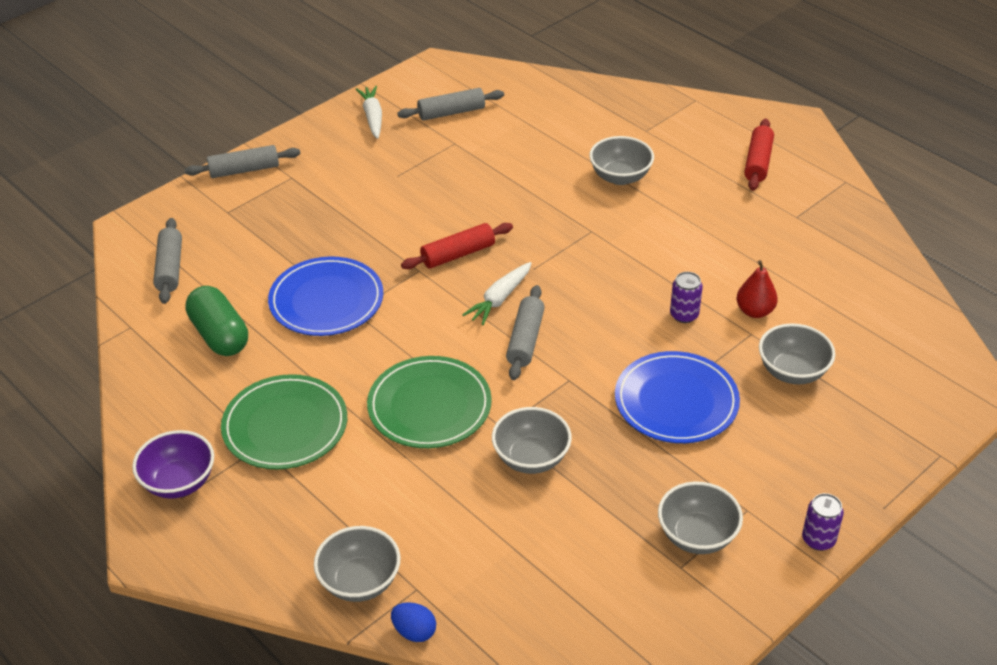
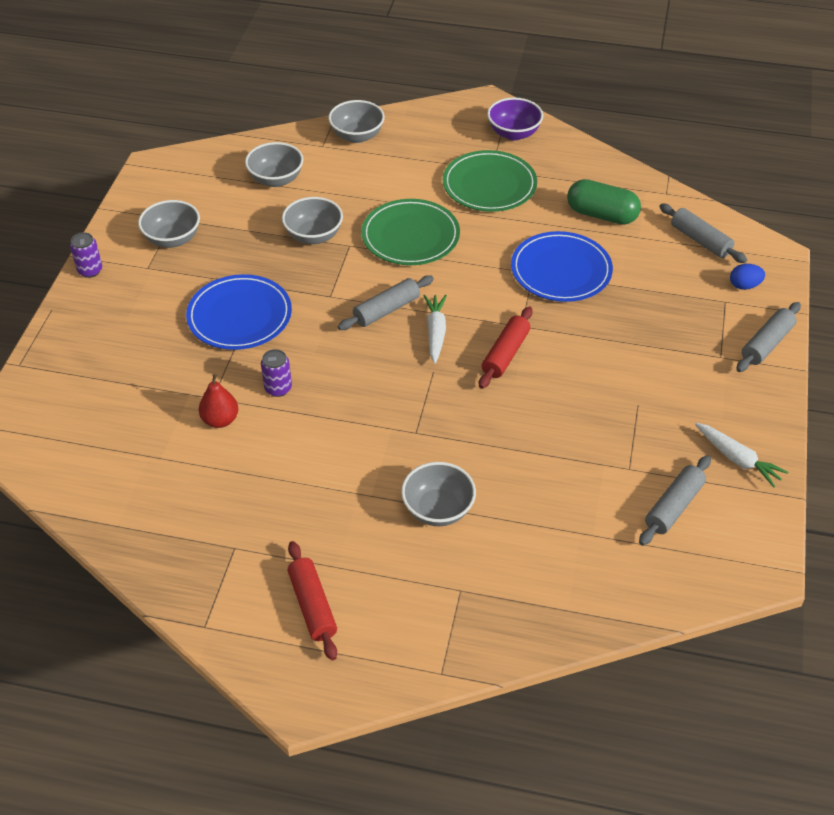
camera: 145 degrees right, 5 degrees up
blue egg [391,602,436,642] -> blue egg moved to [730,264,765,290]
grey rolling pin [506,285,545,380] -> grey rolling pin turned 75 degrees clockwise [338,275,434,330]
grey bowl [759,323,835,384] -> grey bowl moved to [245,142,303,187]

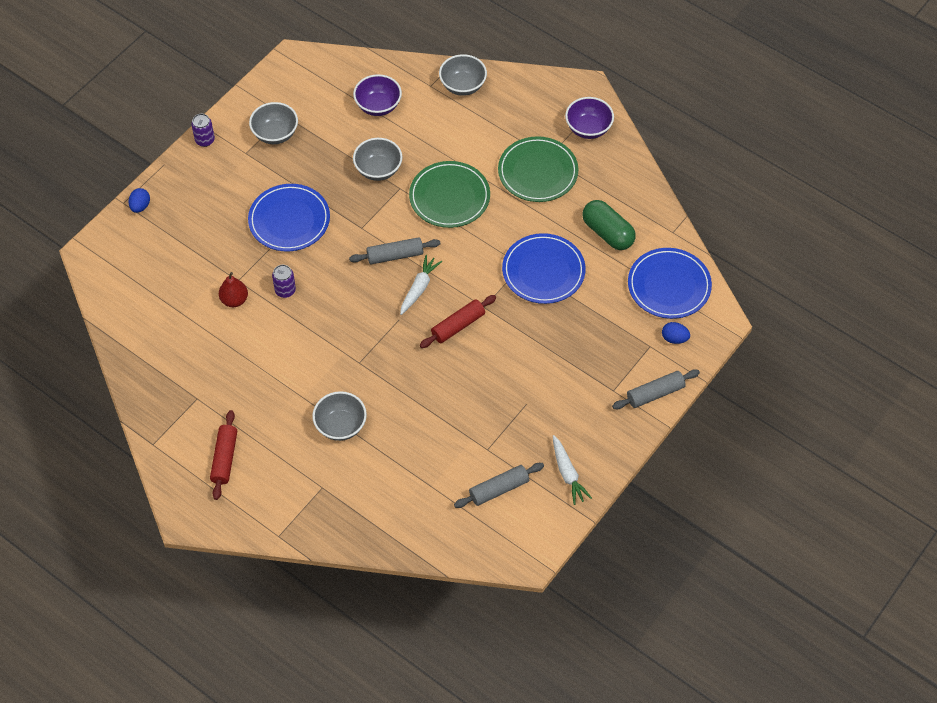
camera: 25 degrees right, 10 degrees up
grey bowl [245,142,303,187] -> purple bowl [353,74,402,116]
grey rolling pin [659,203,747,263] -> blue plate [628,248,712,319]
none -> blue egg [129,188,150,213]

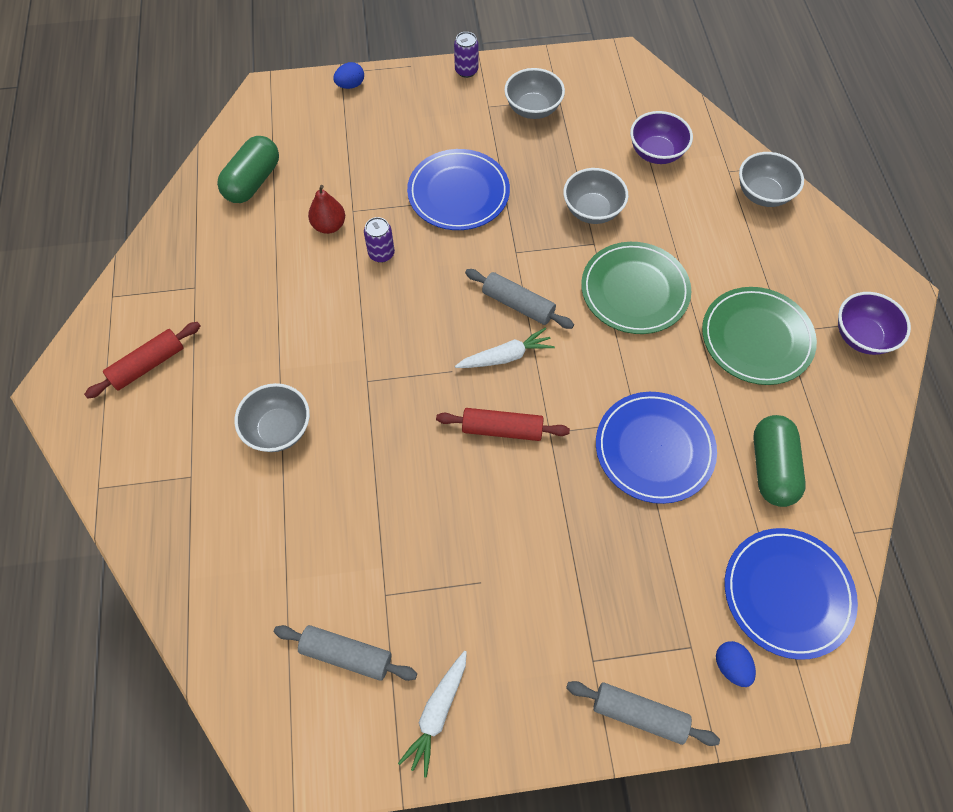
camera: 45 degrees right, 5 degrees up
none -> green capsule [217,136,279,203]

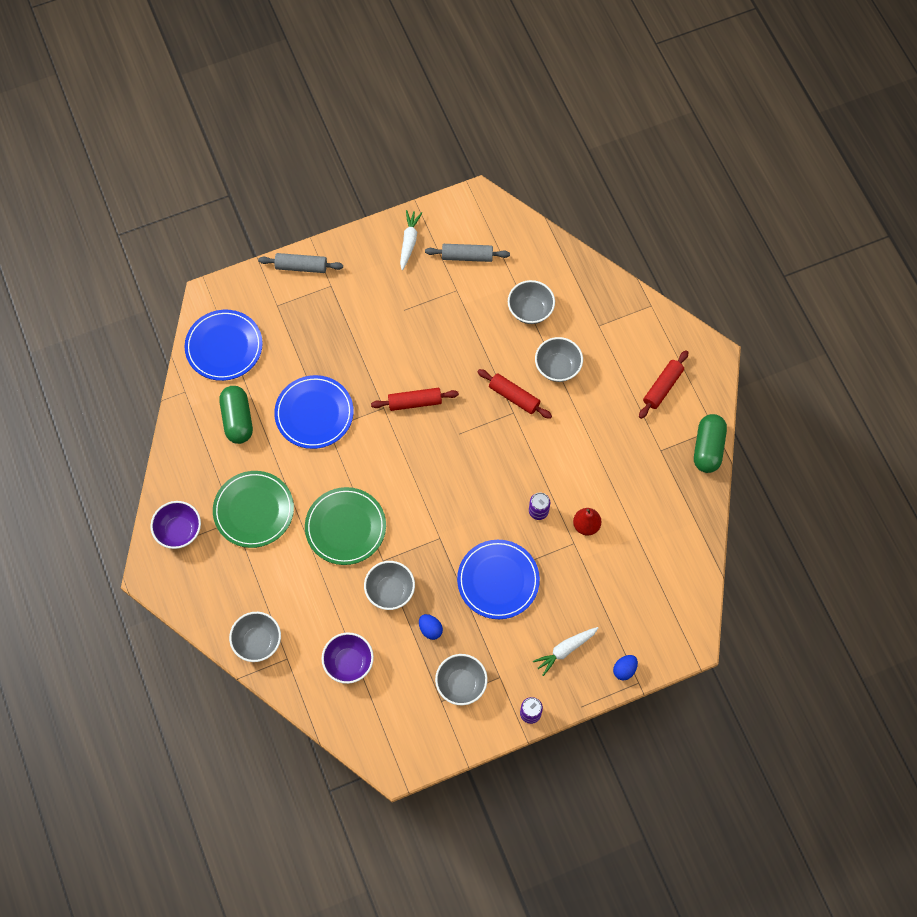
camera: 165 degrees right, 5 degrees up
green capsule [217,136,279,203] -> green capsule moved to [694,414,727,473]
white carrot [455,327,555,368] -> white carrot moved to [533,627,598,676]
grey rolling pin [465,269,574,329] -> none
blue egg [716,641,756,687] -> blue egg moved to [419,614,443,640]
none -> red rolling pin [478,369,552,419]
none -> grey bowl [508,280,555,324]

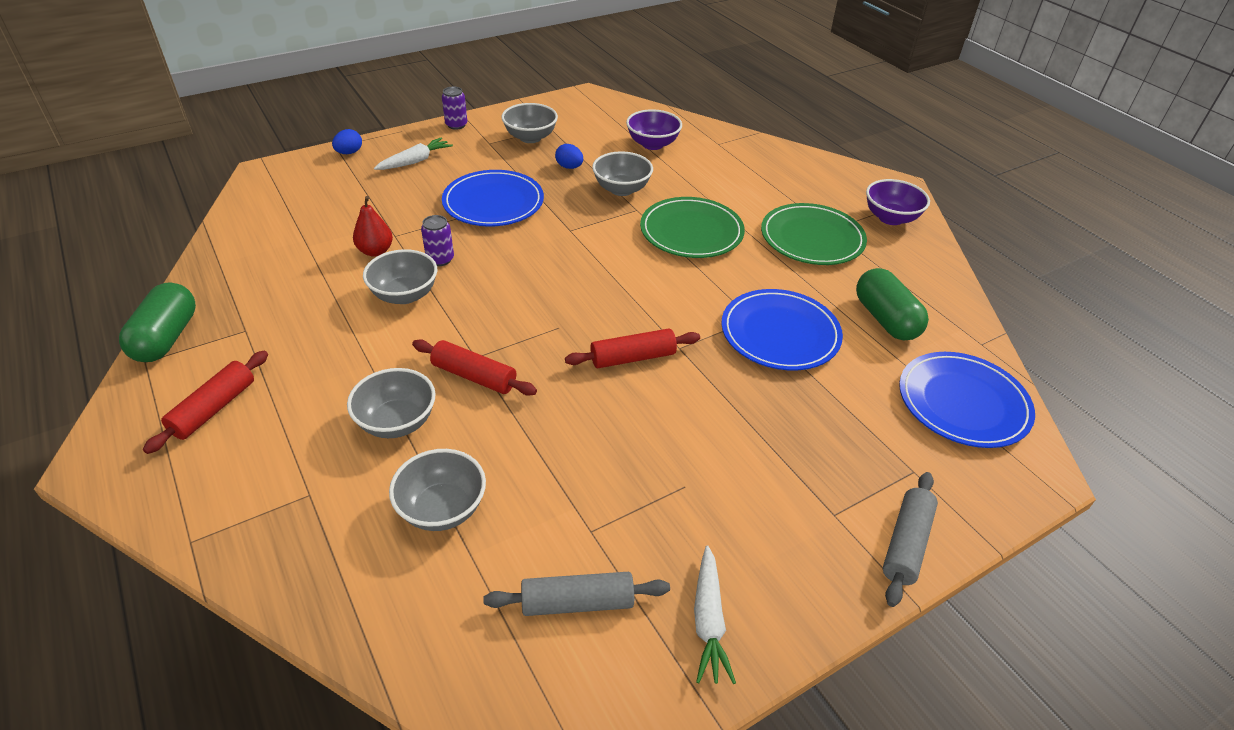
camera: 170 degrees right, 25 degrees down
grey bowl [229,612,281,662] -> grey bowl moved to [363,249,437,304]
grey rolling pin [258,253,343,273] -> grey rolling pin turned 60 degrees counterclockwise [883,472,938,607]

